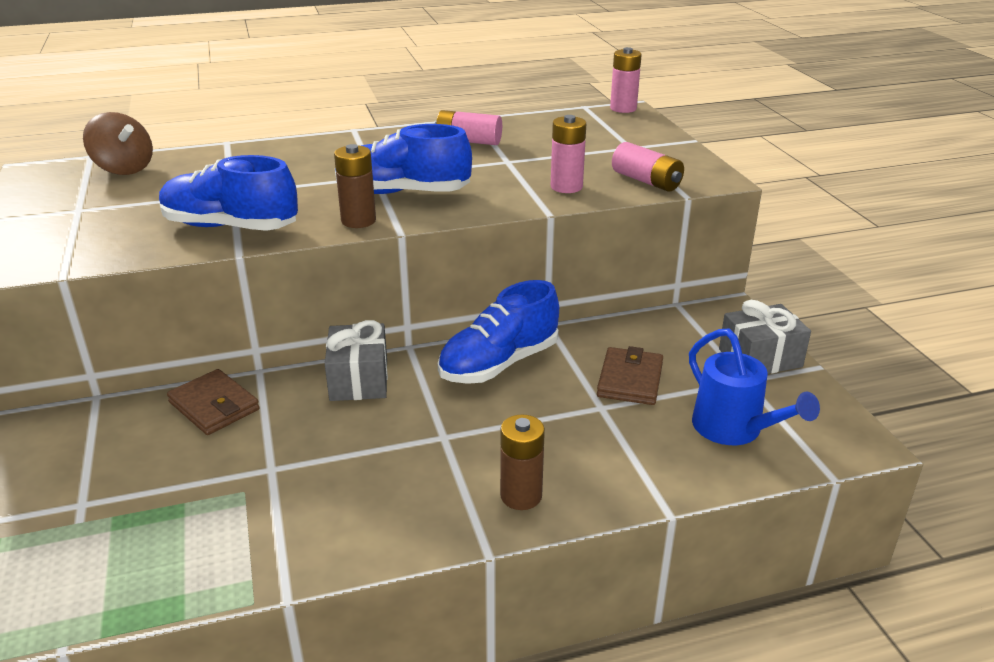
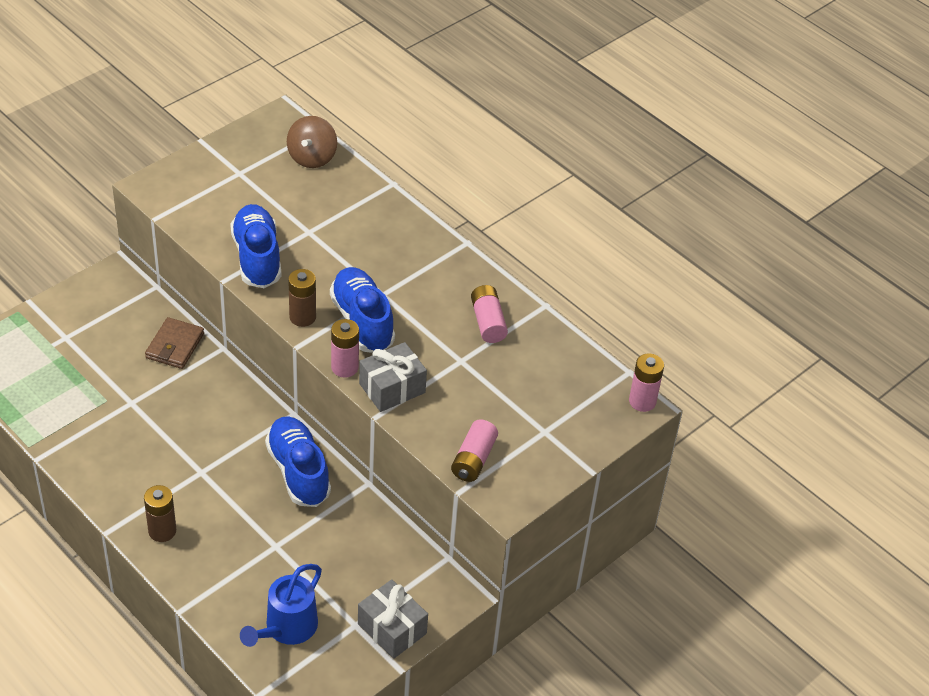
camera: 60 degrees right, 15 degrees up
grey gift [325,320,388,401] -> grey gift moved to [359,342,427,412]
blue shoe [438,280,559,384] -> blue shoe turned 45 degrees clockwise [265,416,331,507]
pink battery [551,115,586,193] -> pink battery moved to [331,319,359,378]
brown wallet [597,346,663,405] -> none

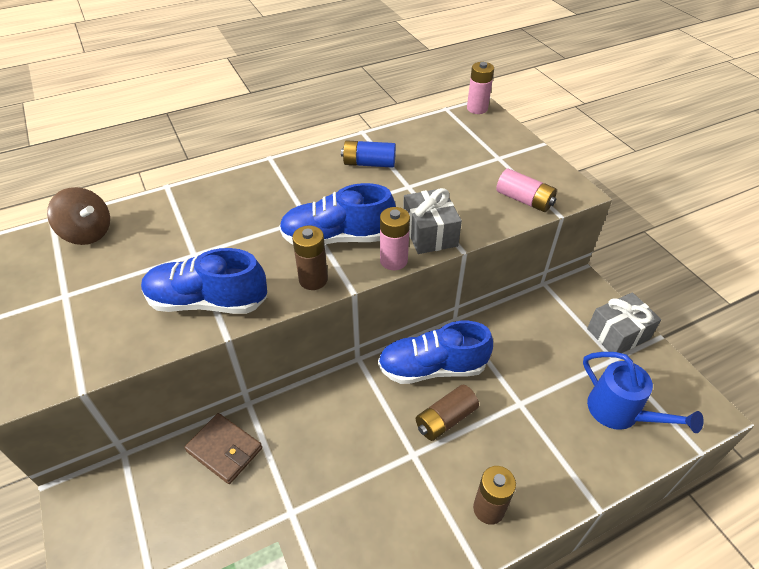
camera: 70 degrees left, 0 degrees up
pink battery [471,285,508,343] -> blue battery [341,140,396,168]
none -> brown battery [416,385,479,441]

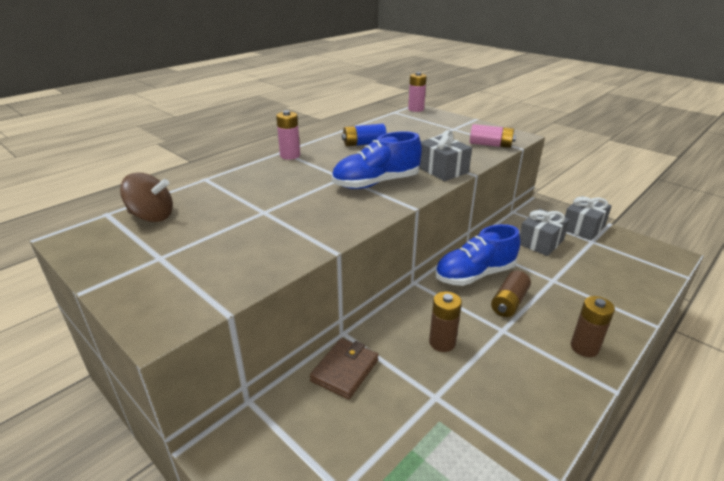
camera: 20 degrees left, 15 degrees down
blue shoe [141,248,267,314] -> none
brown wallet [184,413,262,484] -> brown wallet turned 75 degrees counterclockwise [310,338,378,399]
brown battery [292,226,328,290] -> brown battery moved to [429,291,462,352]
pink battery [380,207,410,270] -> pink battery moved to [276,110,300,160]
blue watering can [583,352,704,433] -> none
none -> grey gift [520,209,570,256]

